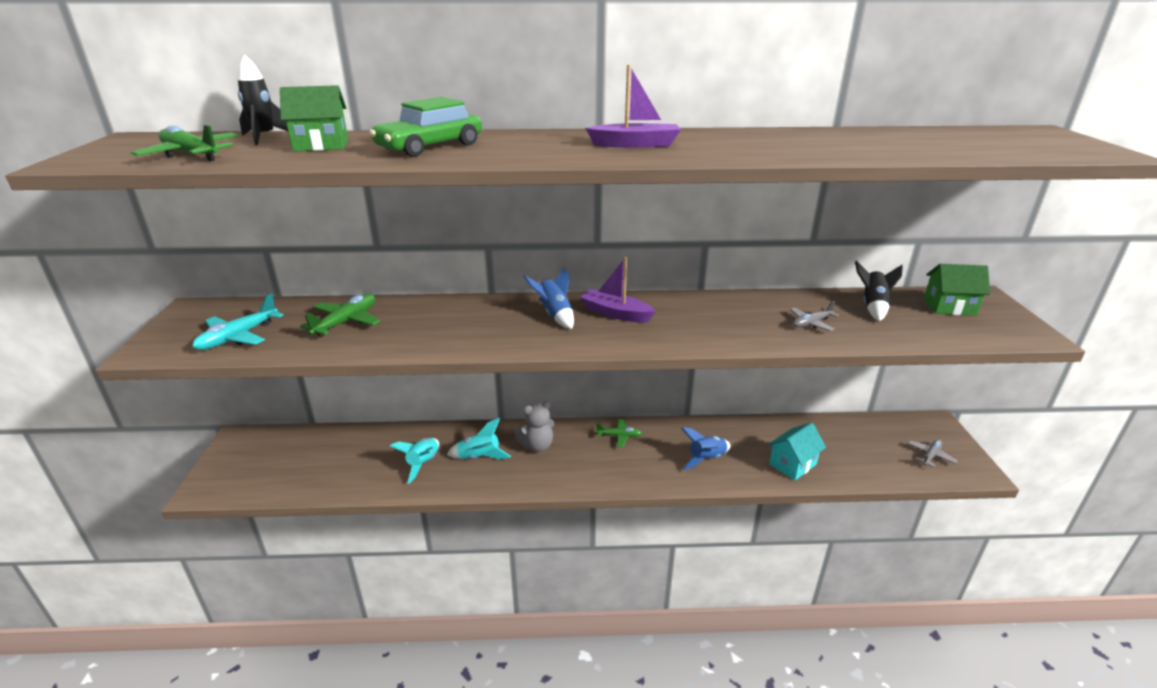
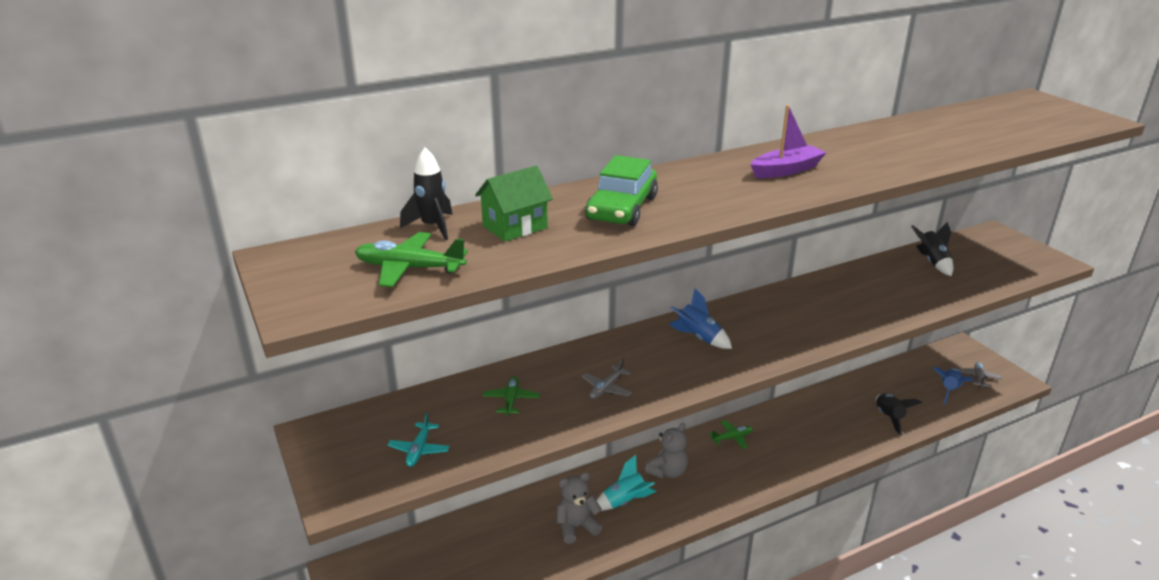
camera: 25 degrees left, 0 degrees up
turquoise plane [192,294,284,350] -> turquoise plane [388,412,449,467], size x0.64
green plane [300,294,380,337] -> green plane [483,376,540,416], size x0.64
turquoise rocket [390,438,439,484] -> grey teddy bear [557,472,602,544]
purple boat [580,257,656,322] -> none
blue rocket [681,427,731,470] -> blue rocket moved to [933,367,973,404]
turquoise house [768,422,826,480] -> black rocket [876,394,922,436]
grey plane [790,301,839,331] -> grey plane moved to [581,358,632,399]
green house [924,264,990,316] -> none

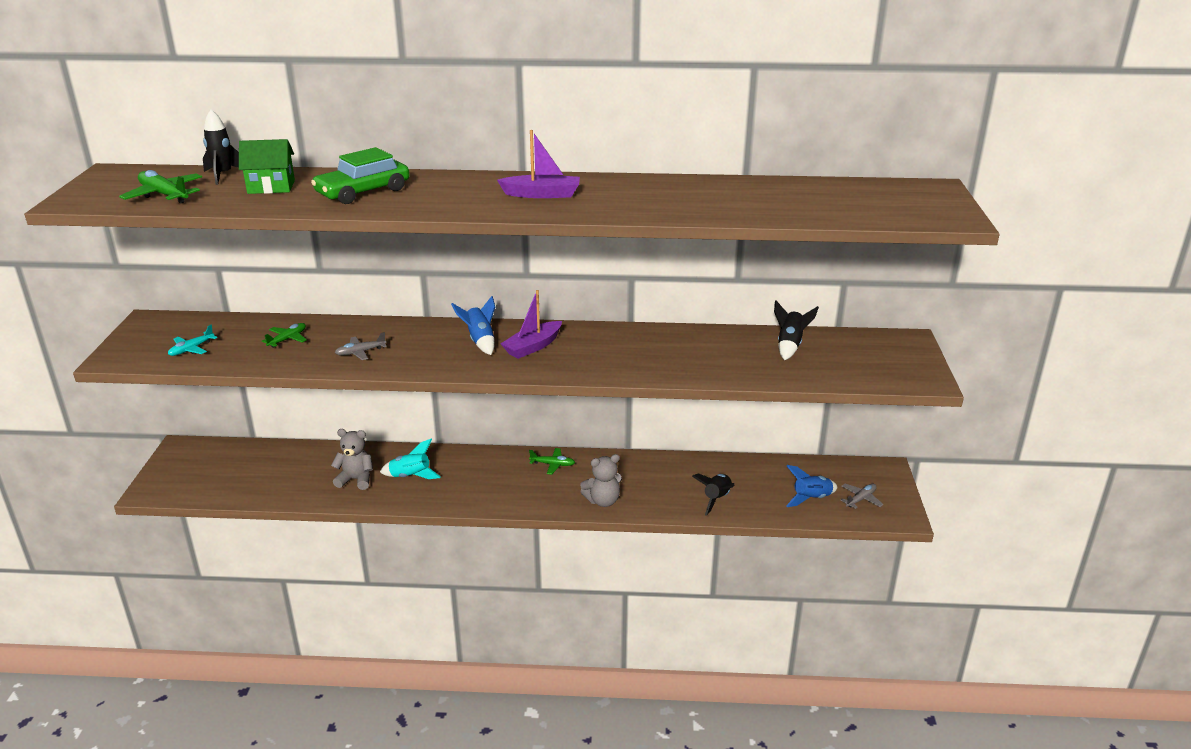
camera: 30 degrees right, 0 degrees up
grey teddy bear [645,423,688,479] -> grey teddy bear moved to [580,454,622,507]
none -> purple boat [501,290,562,359]

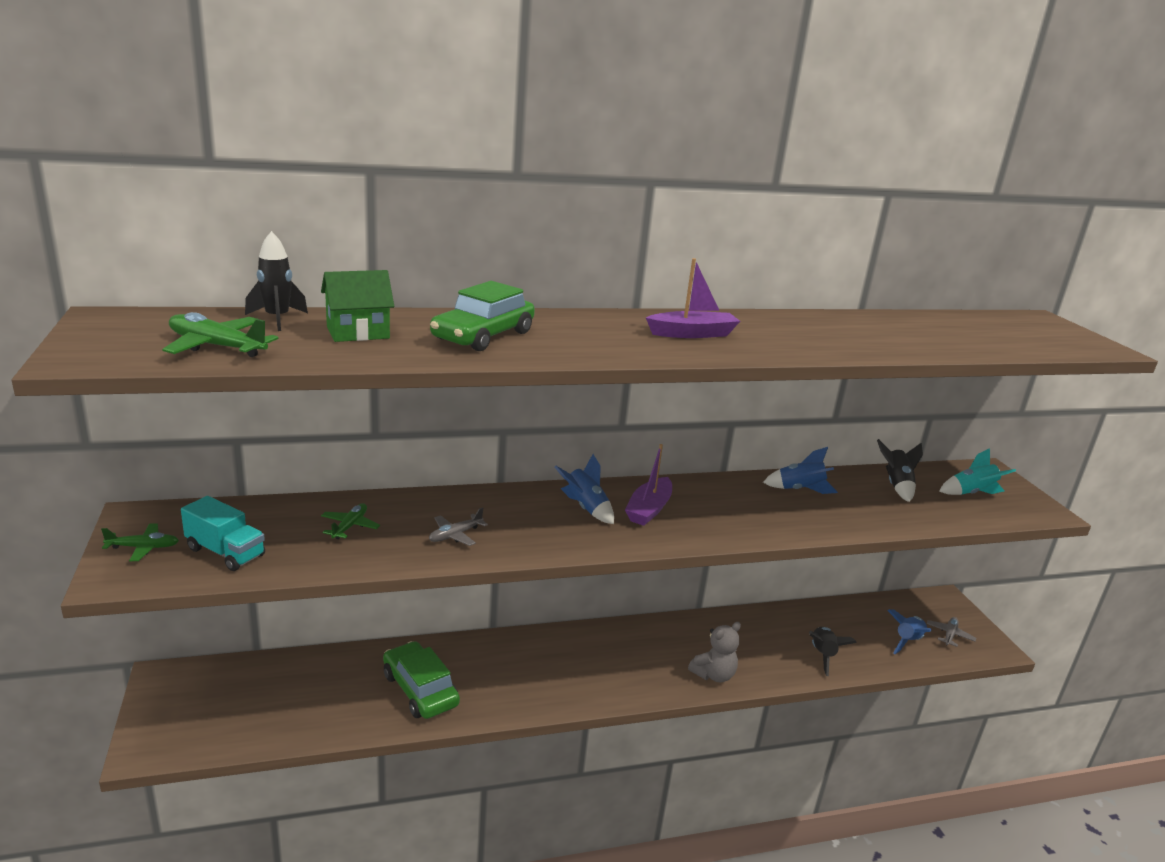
camera: 20 degrees left, 5 degrees down
turquoise plane [168,325,217,356] -> turquoise truck [181,496,265,571]
grey teddy bear [331,429,373,490] -> green car [383,641,460,719]
turquoise rocket [380,439,441,479] -> turquoise rocket moved to [939,448,1016,495]
green plane [529,448,575,475] -> green plane moved to [101,523,179,561]
none -> blue rocket [763,447,838,494]

